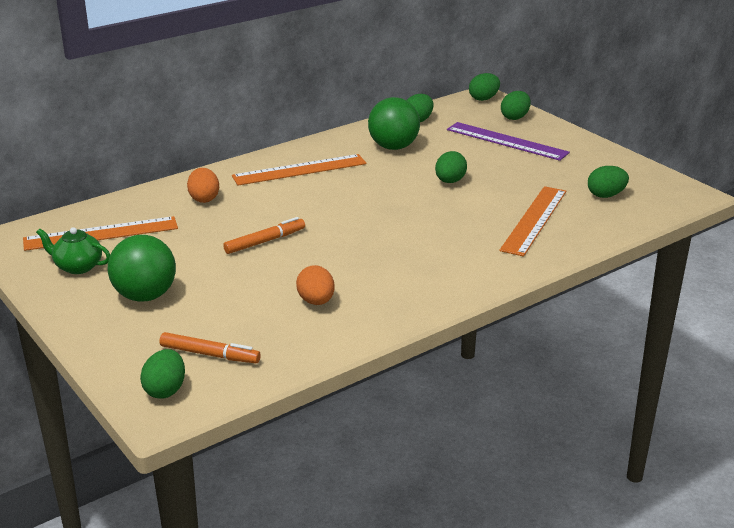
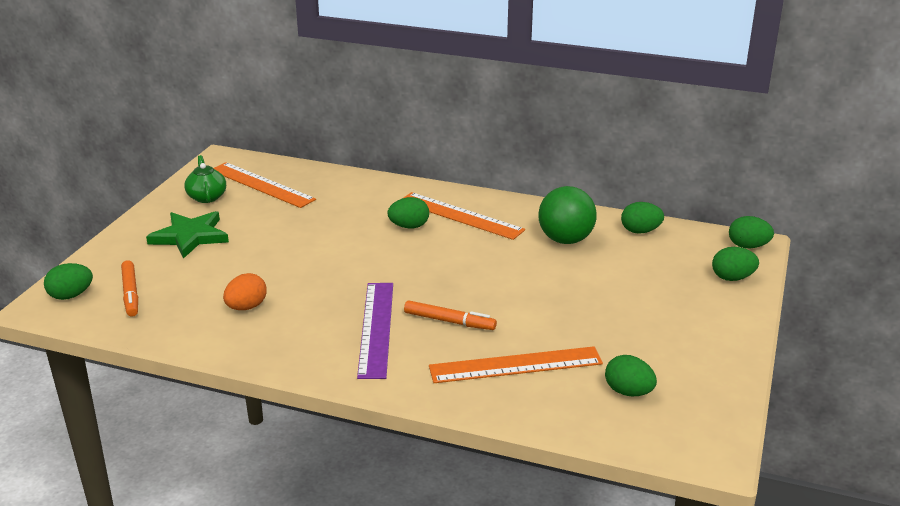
camera: 55 degrees right, 0 degrees up
green ball [108,235,176,302] -> green star [146,211,229,259]
orange egg [187,168,219,203] -> none
orange marker [223,217,305,254] -> orange marker moved to [404,300,497,330]
green egg [435,151,467,183] -> green egg moved to [388,197,429,229]
purple ruler [447,122,570,161] -> purple ruler moved to [357,283,393,379]

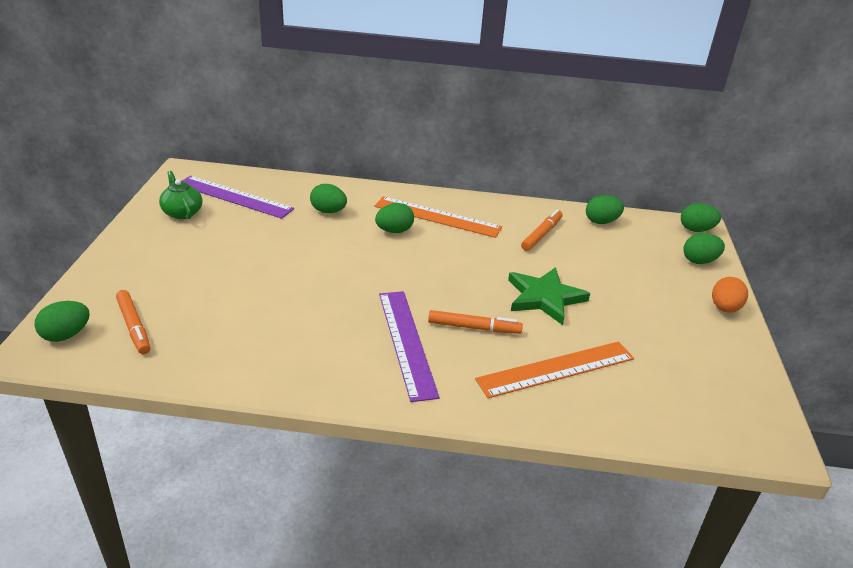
camera: 15 degrees left, 5 degrees up
green star [146,211,229,259] -> green star moved to [508,267,590,325]
orange ruler [213,162,316,208] -> purple ruler [182,176,294,219]
orange egg [223,273,267,310] -> orange egg moved to [712,277,748,313]
green ball [539,186,597,244] -> orange marker [521,209,563,251]
green egg [605,355,657,396] -> green egg moved to [310,184,347,213]

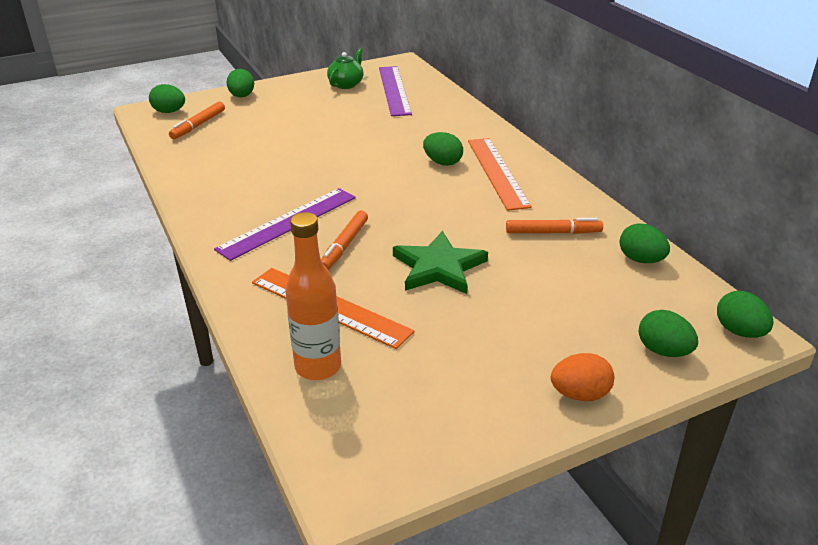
camera: 60 degrees right, 0 degrees up
green egg [310,184,347,213] -> green egg moved to [226,69,254,98]
orange marker [428,310,523,334] -> orange marker turned 45 degrees clockwise [321,211,368,270]
none -> orange bottle [285,212,341,380]

